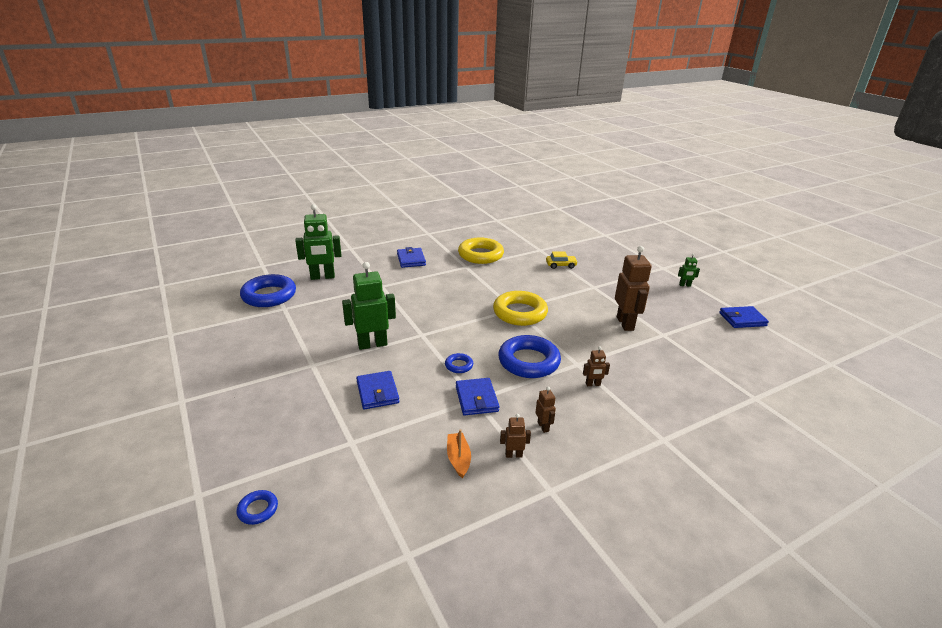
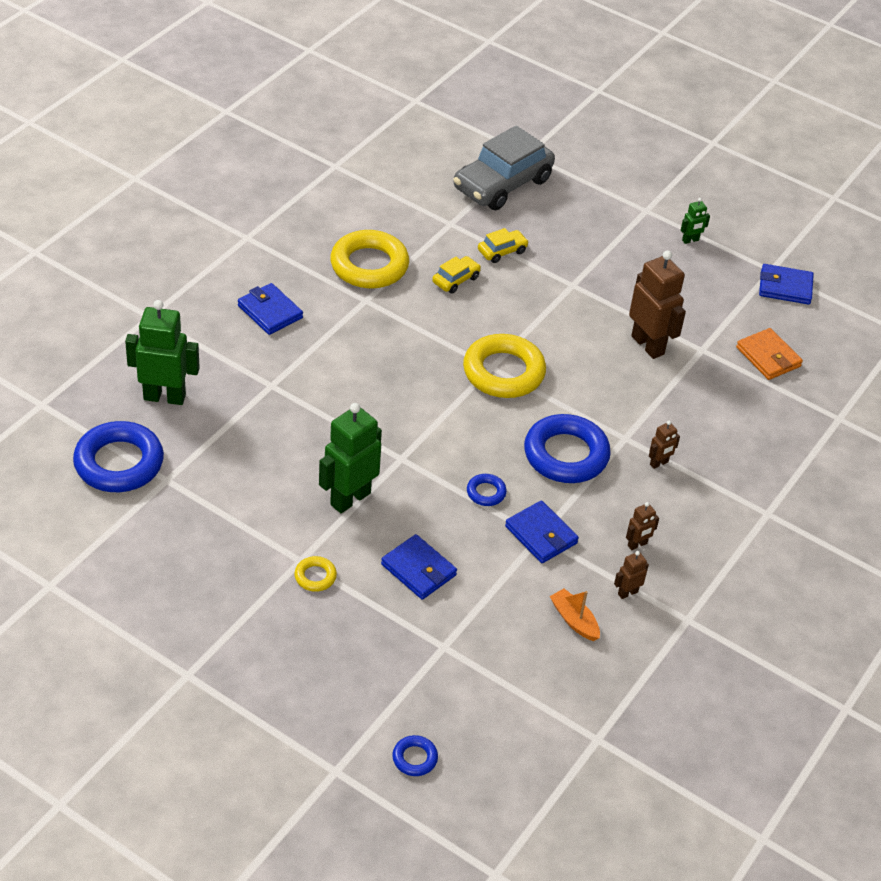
camera: 30 degrees left, 15 degrees up
green robot [295,204,341,280] -> green robot turned 135 degrees counterclockwise [125,300,200,405]
brown robot [535,387,556,433] -> brown robot turned 105 degrees clockwise [626,502,659,550]
blue wallet [719,306,769,328] -> blue wallet turned 45 degrees clockwise [759,264,814,305]
none -> yellow ring [294,556,337,592]
none -> yellow car [432,256,481,293]
none -> grey car [453,125,555,210]
none -> orange wallet [736,328,803,380]

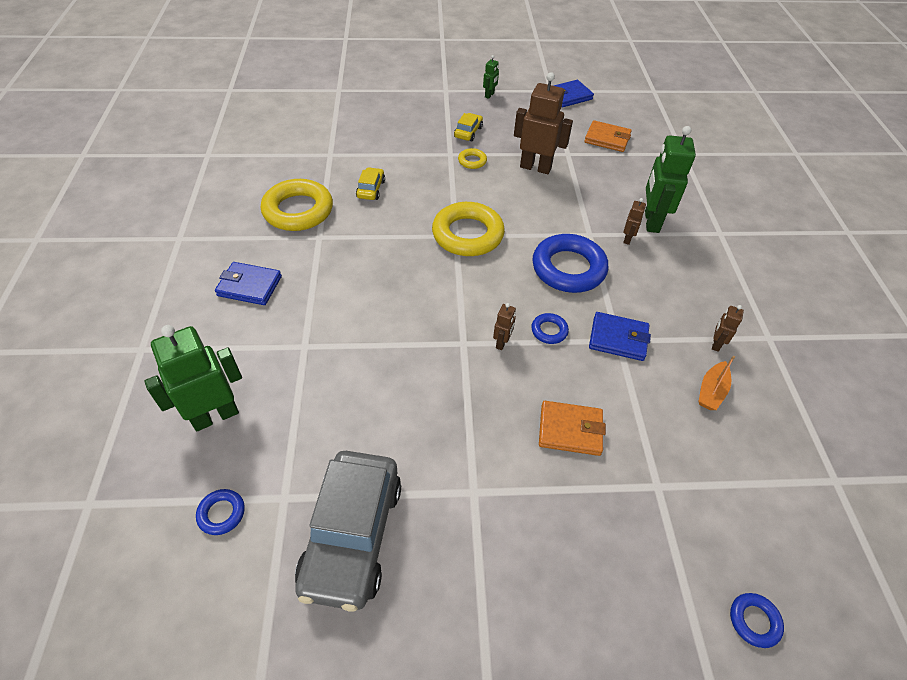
camera: 35 degrees left, 5 degrees up
blue ring [73,421,164,492] -> blue ring [196,489,245,535], size x0.45
yellow ring [294,556,337,592] -> yellow ring moved to [458,148,487,169]
green robot [319,403,382,513] -> green robot moved to [645,126,696,233]
blue wallet [381,534,457,600] -> orange wallet [539,401,606,456]
grey car [453,125,555,210] -> grey car moved to [295,451,401,611]
yellow car [478,228,529,263] -> yellow car moved to [454,113,483,141]
orange boat [550,588,600,641] -> orange boat turned 75 degrees counterclockwise [699,356,735,410]
brown robot [626,502,659,550] -> brown robot moved to [493,303,516,350]

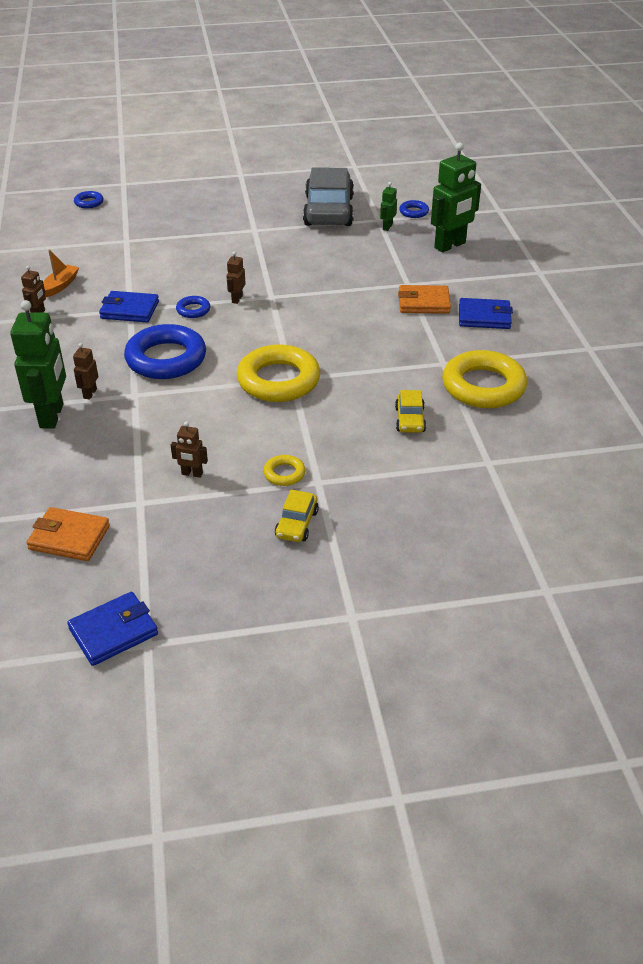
camera: 175 degrees right, 10 degrees down
green robot [483,55,499,99] -> green robot moved to [380,182,397,231]
brown robot [514,72,573,174] -> brown robot [171,421,208,478], size x0.47
orange wallet [539,401,606,456] -> orange wallet moved to [398,285,451,314]

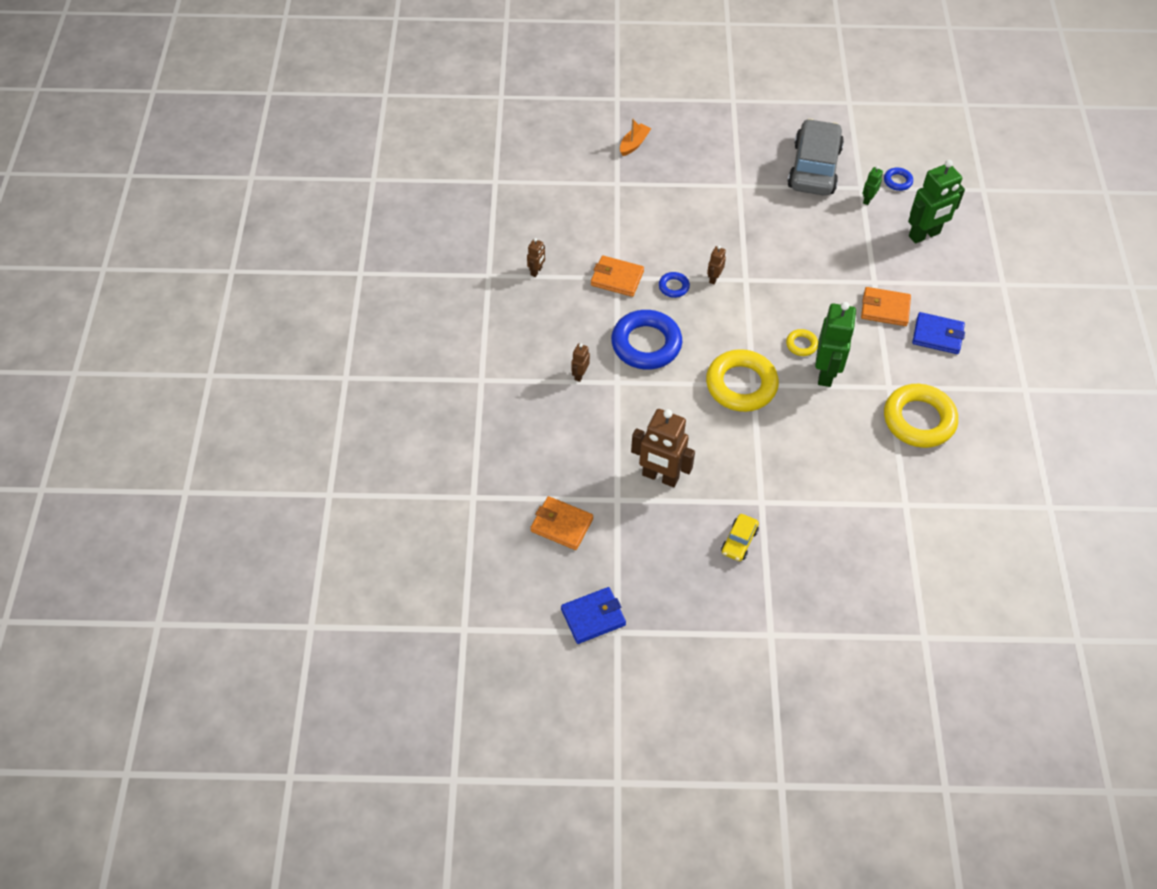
camera: 10 degrees right, 15 degrees up
green robot [10,300,66,428] -> green robot moved to [815,302,856,387]
orange boat [43,250,79,297] -> orange boat moved to [620,119,651,156]
blue ring [74,191,103,208] -> none
blue wallet [99,291,159,323] -> orange wallet [591,255,644,297]
brown robot [171,421,208,478] -> brown robot [631,409,695,487], size x2.15
yellow ring [263,455,306,486] -> yellow ring moved to [786,329,818,356]
yellow car [395,390,426,433] -> none

